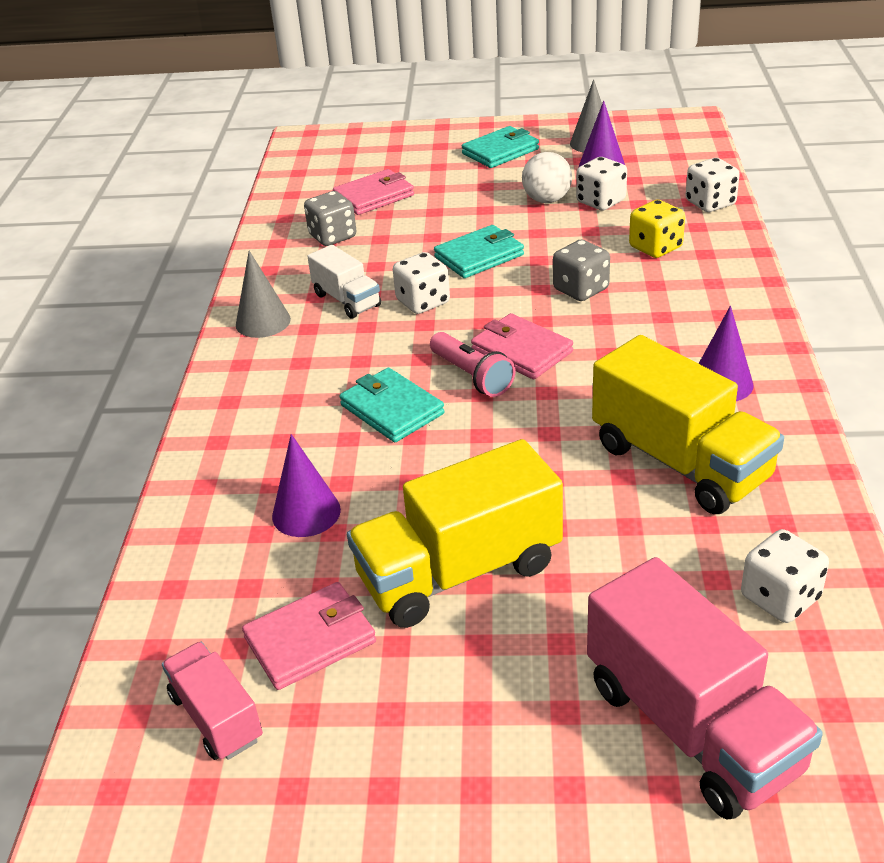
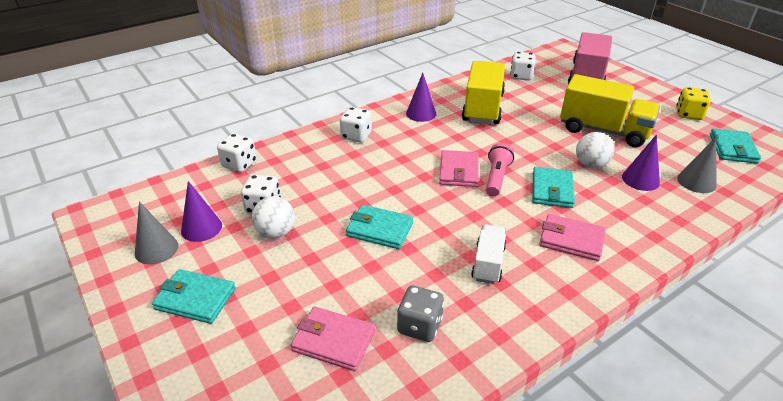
camera: 130 degrees left, 0 degrees up
pink truck [162,642,263,760] -> turquoise wallet [710,128,761,164]
grey cone [236,251,291,338] -> grey cone moved to [677,137,716,193]
pink wallet [242,582,376,690] -> pink wallet moved to [539,214,606,261]
white dice [393,252,450,314] -> white dice moved to [340,107,372,142]
grey dice [553,239,610,301] -> none
yellow dice [629,200,685,258] -> yellow dice moved to [676,87,711,120]
none -> white ball [576,132,615,168]

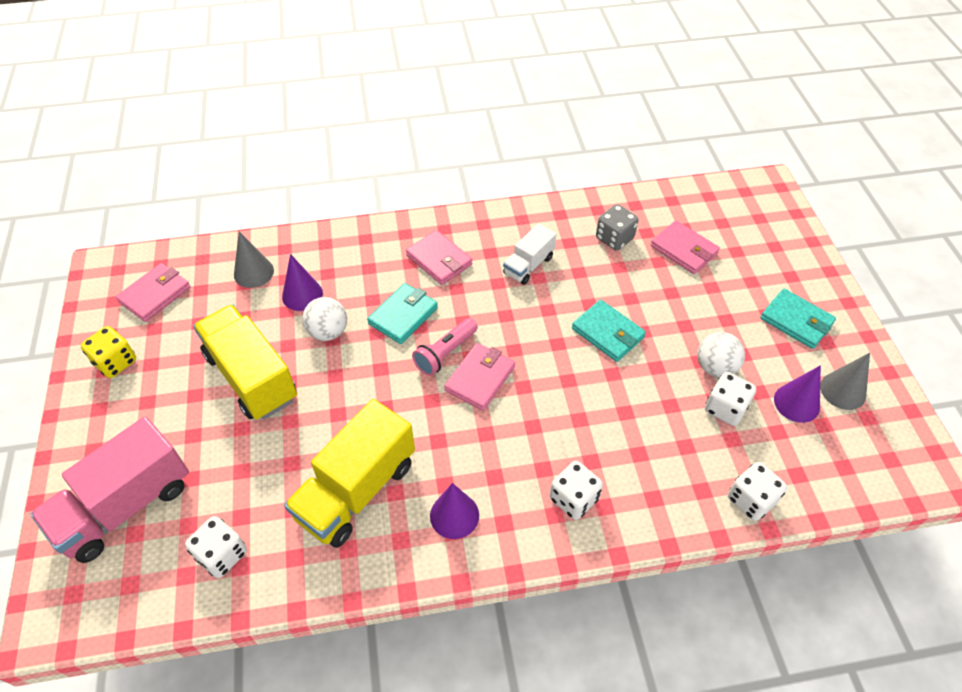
camera: 155 degrees left, 15 degrees up
turquoise wallet [710,128,761,164] -> pink wallet [116,263,190,322]

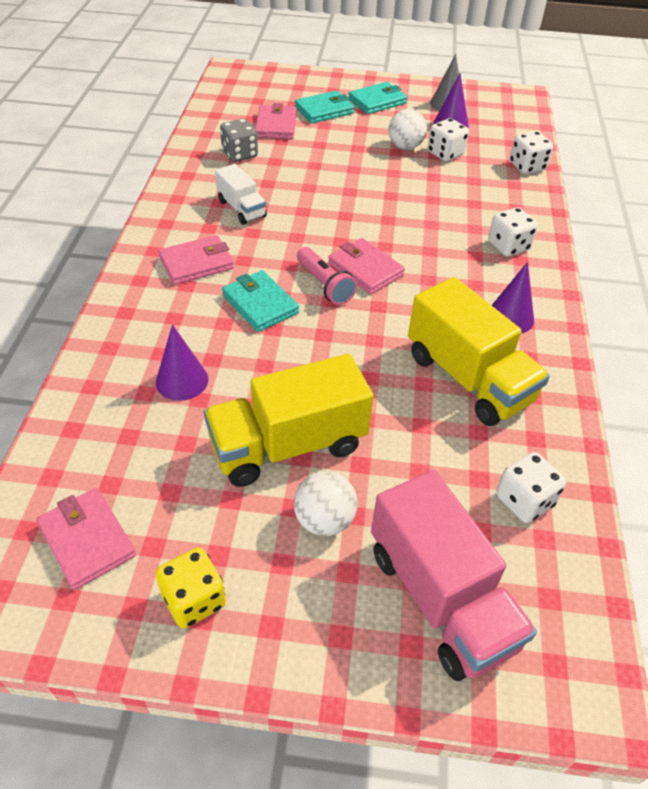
camera: 75 degrees left, 5 degrees down
grey cone [234,231,274,288] -> none
white ball [302,297,347,341] -> white ball moved to [294,471,358,536]
turquoise wallet [572,300,646,362] -> turquoise wallet moved to [295,91,354,123]
pink wallet [651,220,720,274] -> pink wallet turned 60 degrees counterclockwise [255,103,297,139]

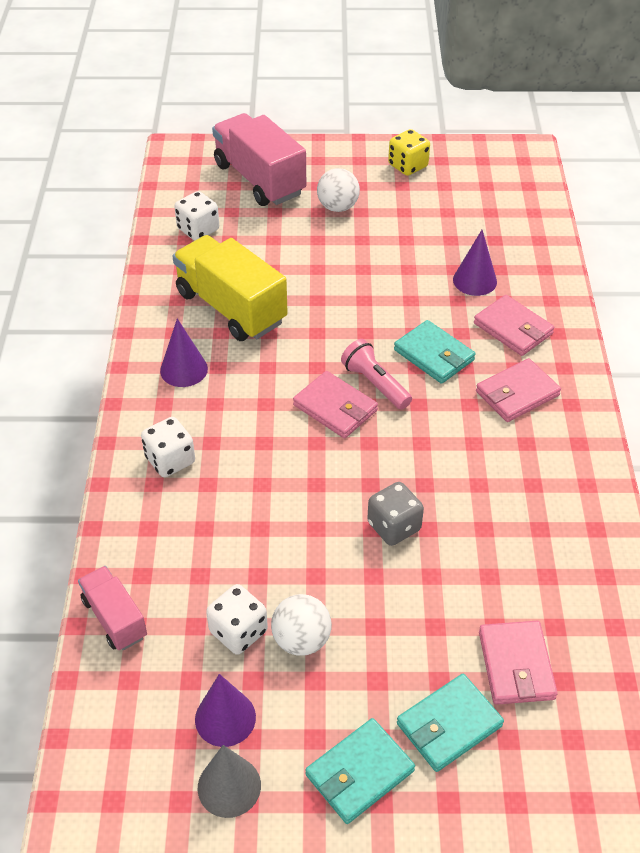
camera: 175 degrees right, 0 degrees up
pink wallet [36,488,136,590] -> pink wallet moved to [474,295,554,356]
yellow truck [204,354,373,487] -> none
white truck [215,164,267,225] -> none
grey dice [220,119,258,162] -> grey dice moved to [367,482,424,546]
white dice [510,131,553,174] -> pink truck [78,566,147,650]

